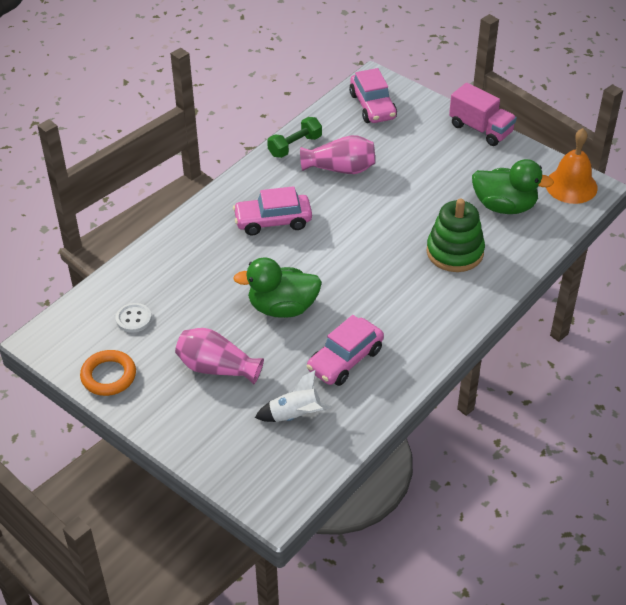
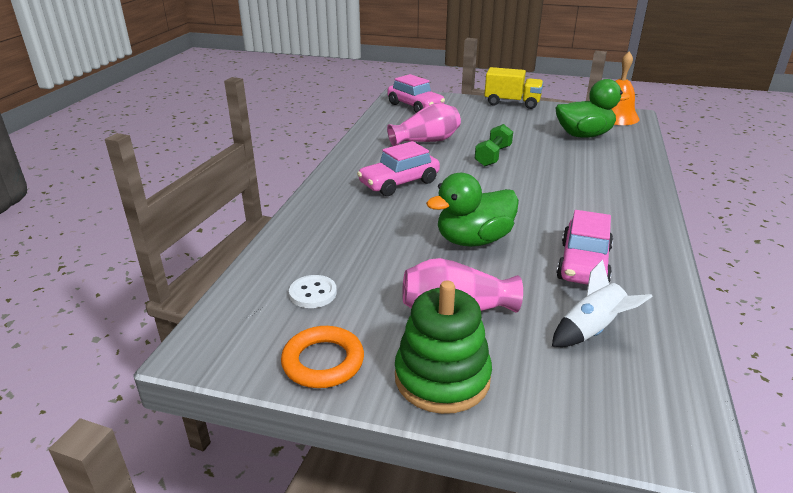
camera: 25 degrees left, 15 degrees down
green dumbbell [267,117,322,158] -> green dumbbell moved to [475,124,513,166]
green stacking toy [427,198,485,272] -> green stacking toy moved to [395,280,492,414]
pink truck [449,83,517,146] -> yellow truck [484,67,543,109]

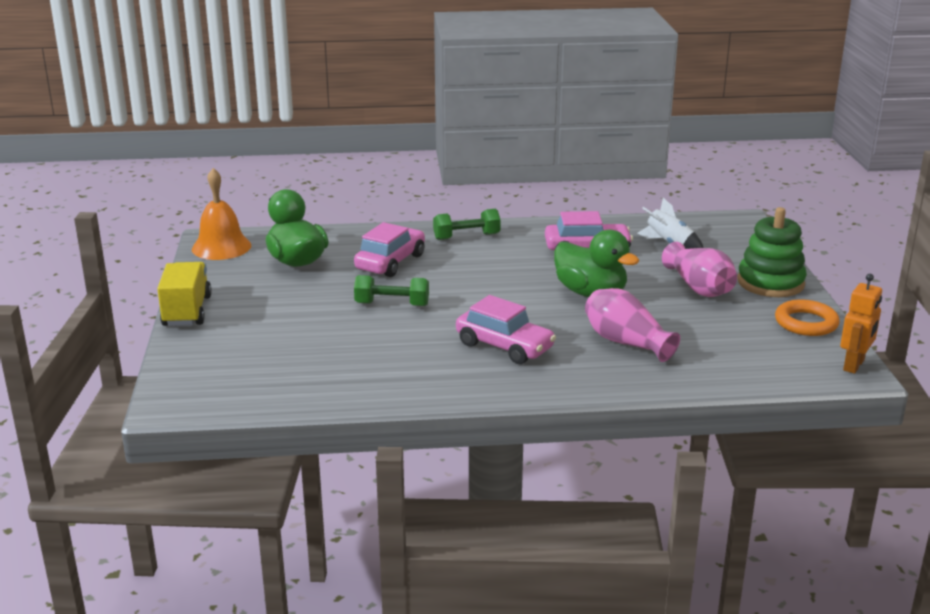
camera: 110 degrees left, 5 degrees down
white button [289,275,337,308] -> none
pink car [387,74,445,113] -> pink car moved to [354,222,425,277]
pink vase [387,103,461,146] -> pink vase moved to [585,288,680,362]
none -> green dumbbell [433,209,501,240]
none -> orange robot [840,274,882,374]

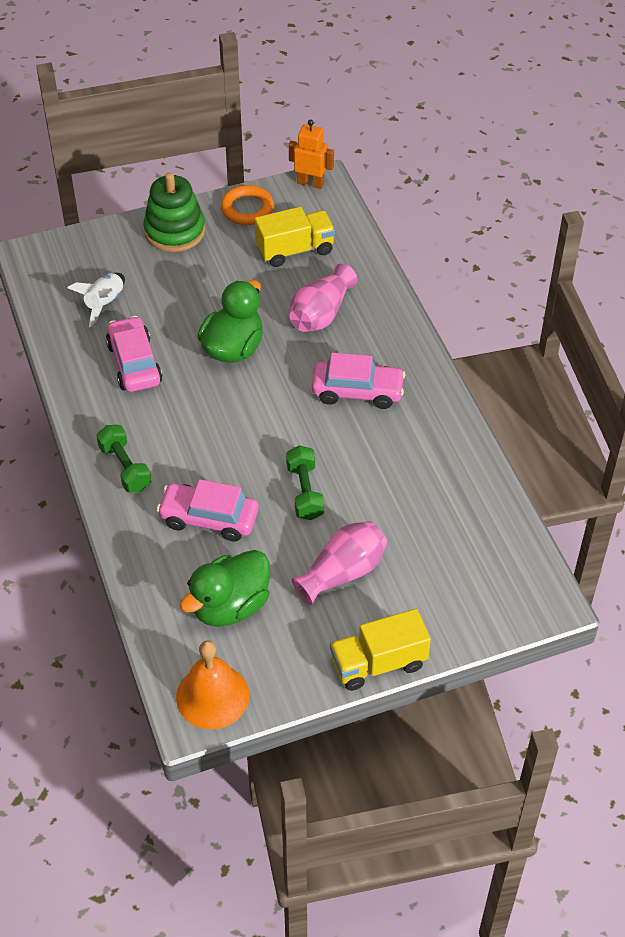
camera: 105 degrees left, 25 degrees up
pink car [456,295,556,364] -> pink car turned 75 degrees clockwise [312,353,405,409]
pink vase [662,242,737,297] -> pink vase moved to [292,521,387,605]
none -> yellow truck [255,207,335,267]

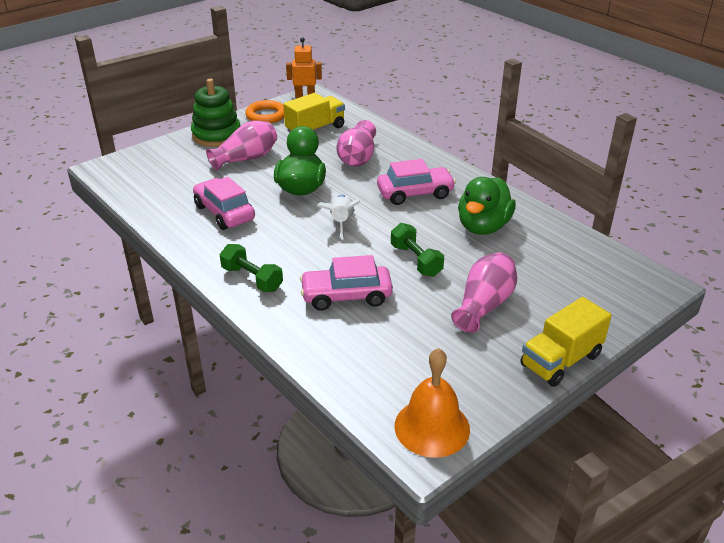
camera: 20 degrees left, 15 degrees down
white rocket [67,273,125,327] -> white rocket moved to [317,195,360,239]
green duck [180,550,270,627] -> green duck moved to [458,177,516,235]
none -> pink vase [206,120,277,171]

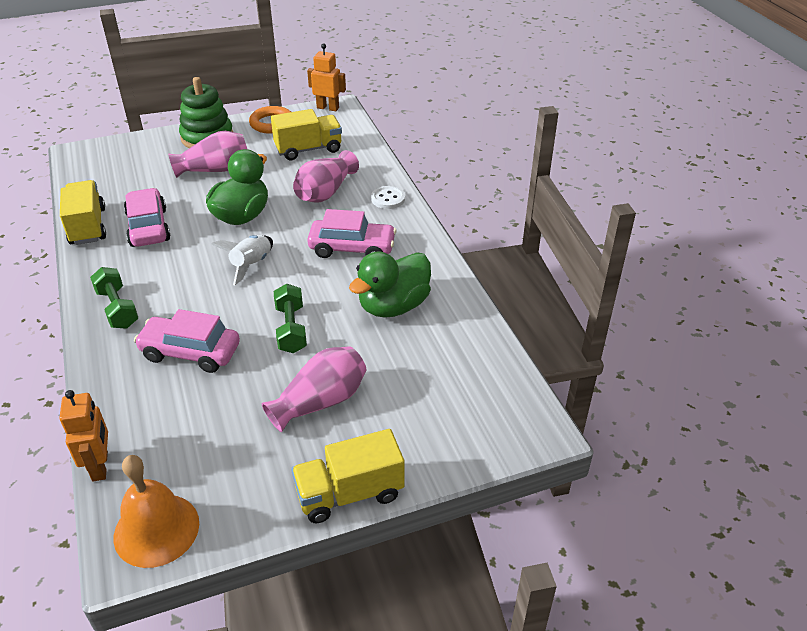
camera: 20 degrees right, 5 degrees up
none -> orange robot [59,390,108,481]
none -> yellow truck [60,180,106,245]
none -> white button [371,186,405,209]

